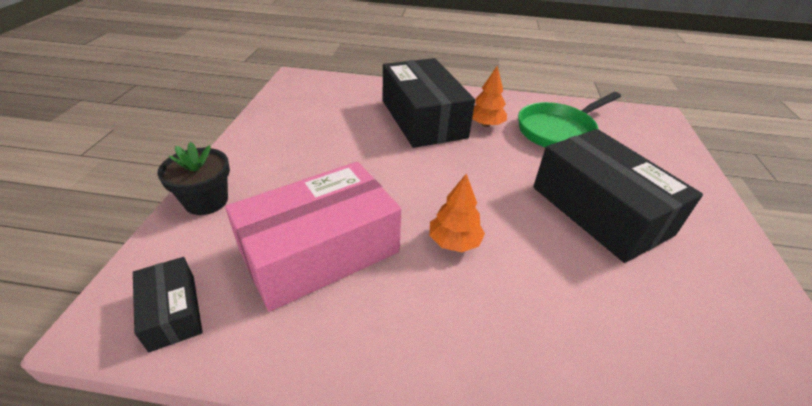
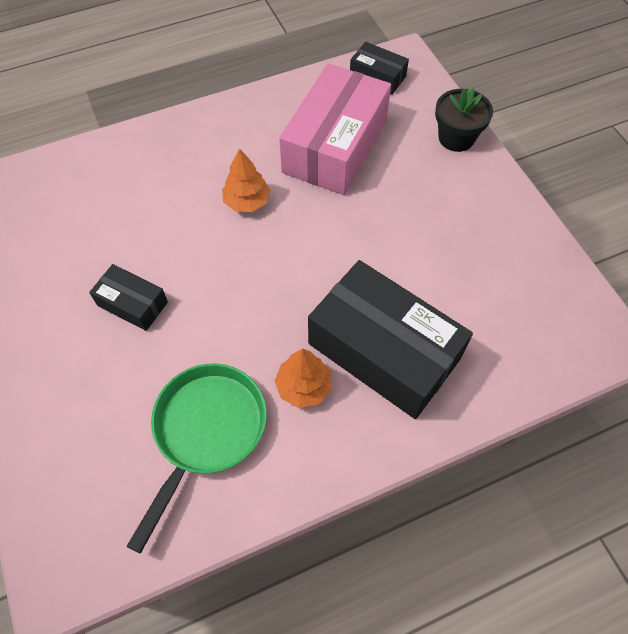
camera: 150 degrees right, 20 degrees up
black box [533,129,703,263] -> black box [89,264,168,331], size x0.48

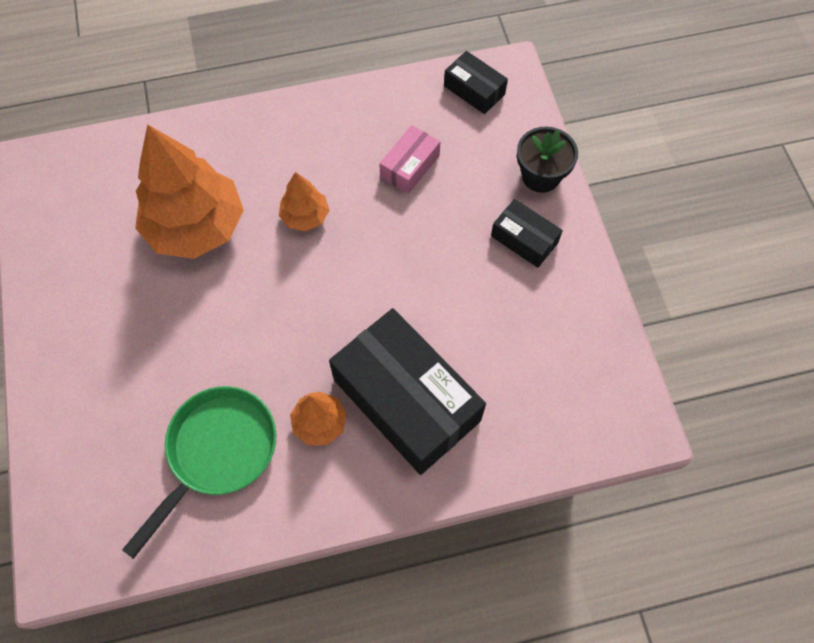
camera: 10 degrees right, 5 degrees up
black box [89,264,168,331] -> black box moved to [491,199,563,268]
pink box [279,63,391,195] -> pink box [379,125,440,194], size x0.48
none -> orange tree [135,124,244,259]

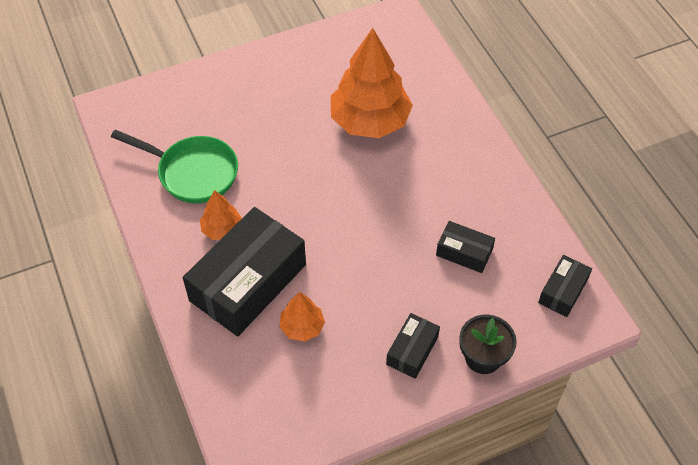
camera: 80 degrees right, 10 degrees down
orange tree [279,172,329,231] -> orange tree moved to [280,292,325,342]
pink box [379,125,440,194] -> black box [436,221,495,273]

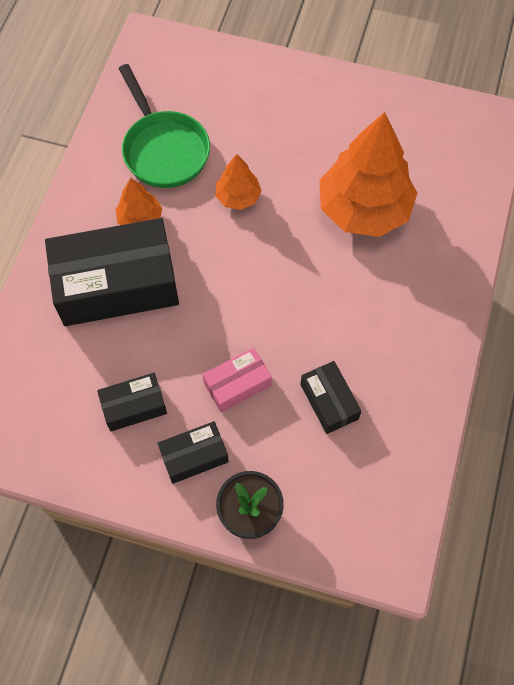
camera: 40 degrees right, 10 degrees up
orange tree [280,292,325,342] -> orange tree moved to [215,154,262,210]
black box [538,255,592,317] -> black box moved to [97,373,167,431]
none -> pink box [202,348,272,413]

